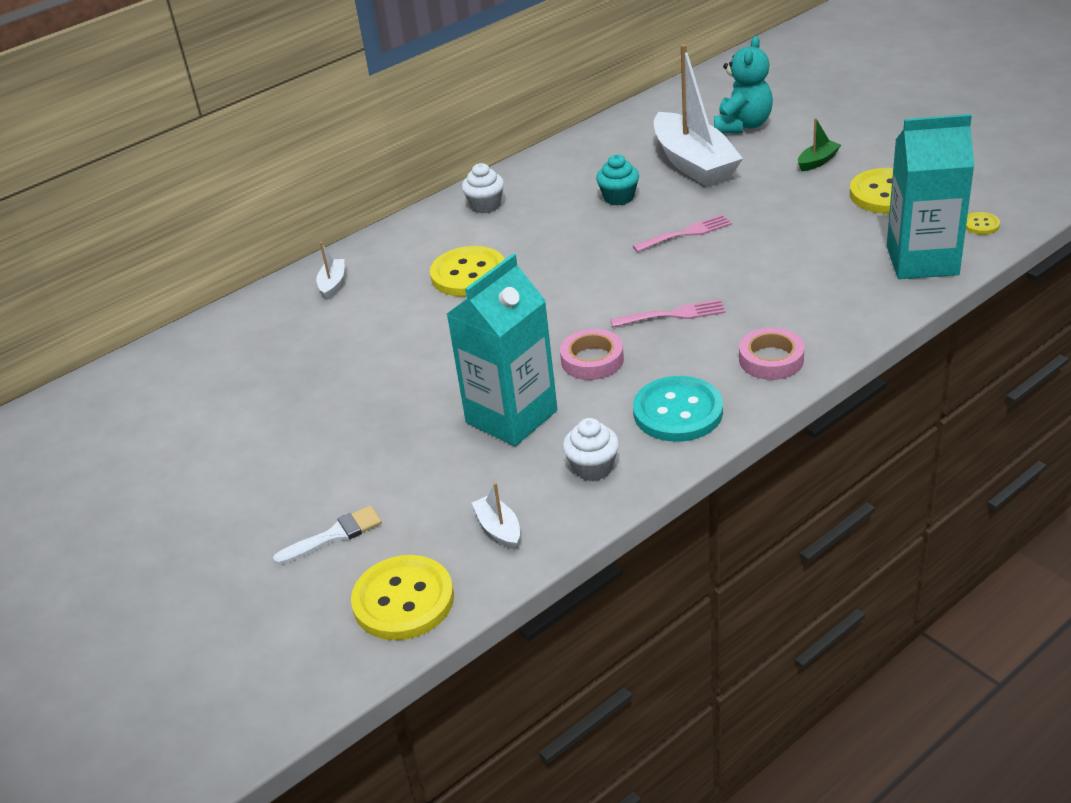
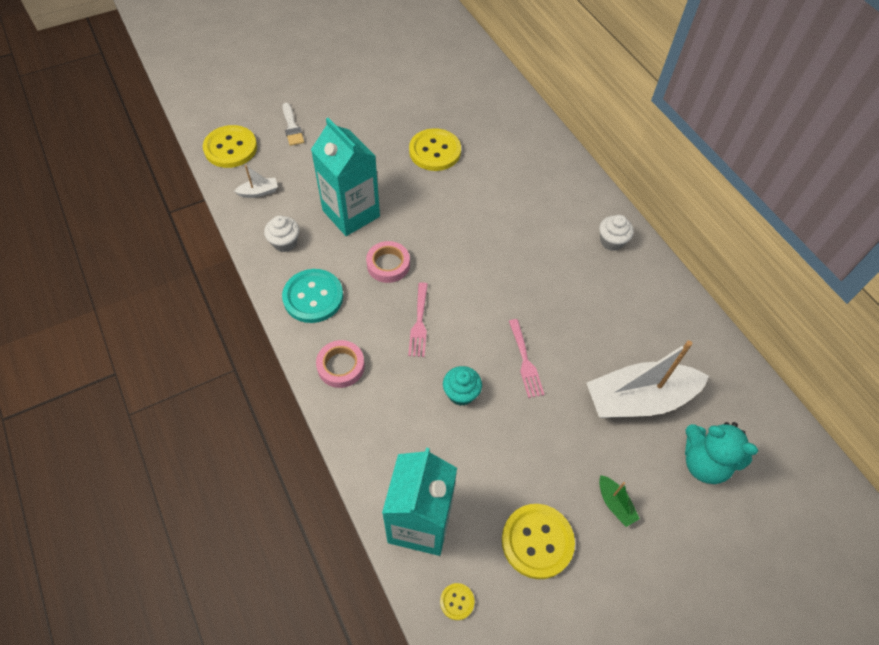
camera: 95 degrees right, 20 degrees up
white boat [316,242,344,299] -> none
yellow button [430,246,505,297] -> yellow button moved to [409,128,461,171]
turquoise cupcake [596,155,639,206] -> turquoise cupcake moved to [443,366,482,406]

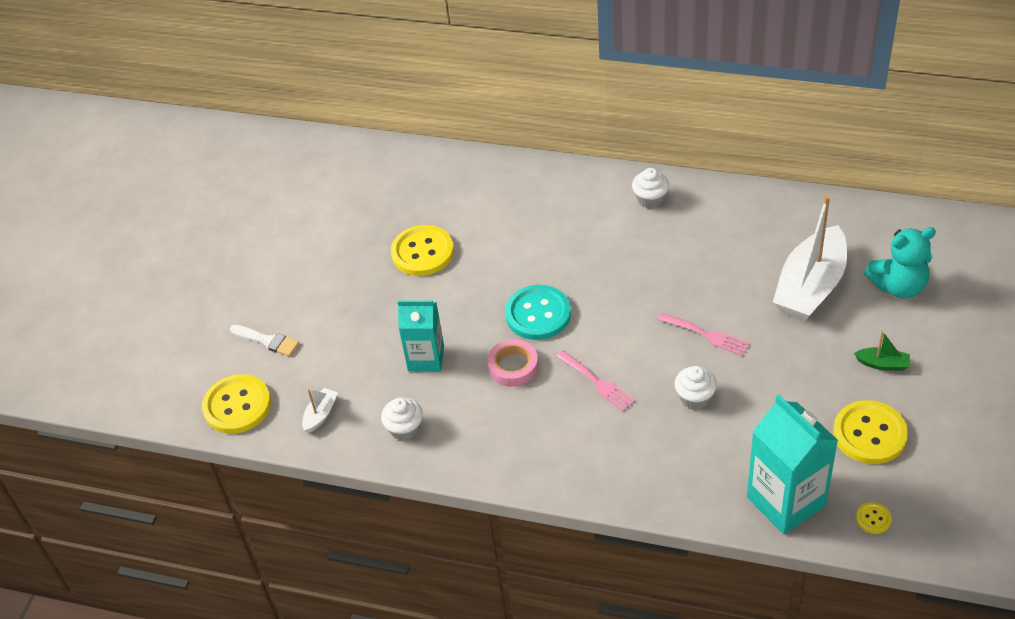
camera: 40 degrees left, 10 degrees down
turquoise button [282,269,343,323] -> turquoise button moved to [505,285,571,340]
turquoise carton [311,118,380,236] -> turquoise carton [398,300,444,372], size x0.66
pink tape [316,340,365,388] -> none
turquoise cupcake [443,366,482,406] -> white cupcake [675,366,717,410]

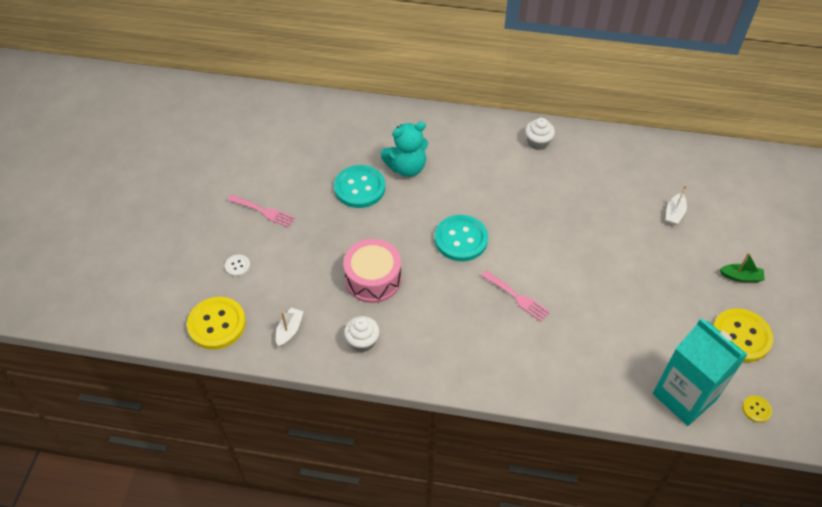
camera: 10 degrees left, 5 degrees up
white brush [230,325,299,356] -> white button [225,254,250,277]
yellow button [391,225,454,276] -> turquoise button [334,165,385,208]
turquoise carton [398,300,444,372] -> pink drum [343,239,401,303]
pink tape [487,339,538,387] -> none
pink fork [658,313,750,356] -> pink fork moved to [228,194,295,228]
white cupcake [675,366,717,410] -> none
white boat [773,195,847,321] -> white boat [666,186,687,225], size x0.41
turquoise teddy bear [864,227,936,299] -> turquoise teddy bear moved to [381,122,428,177]

